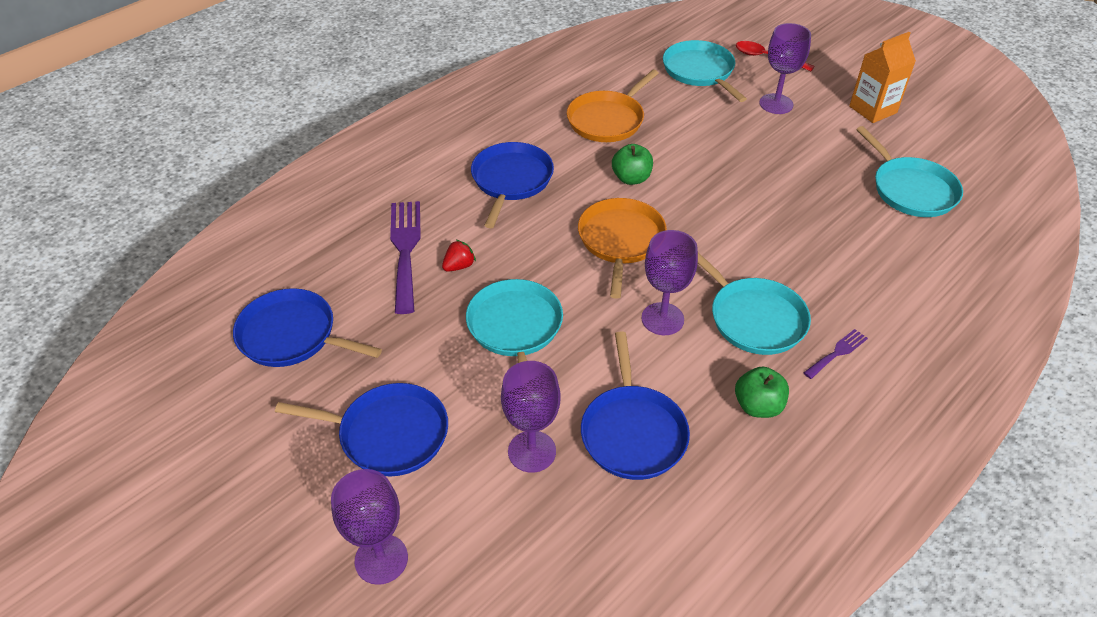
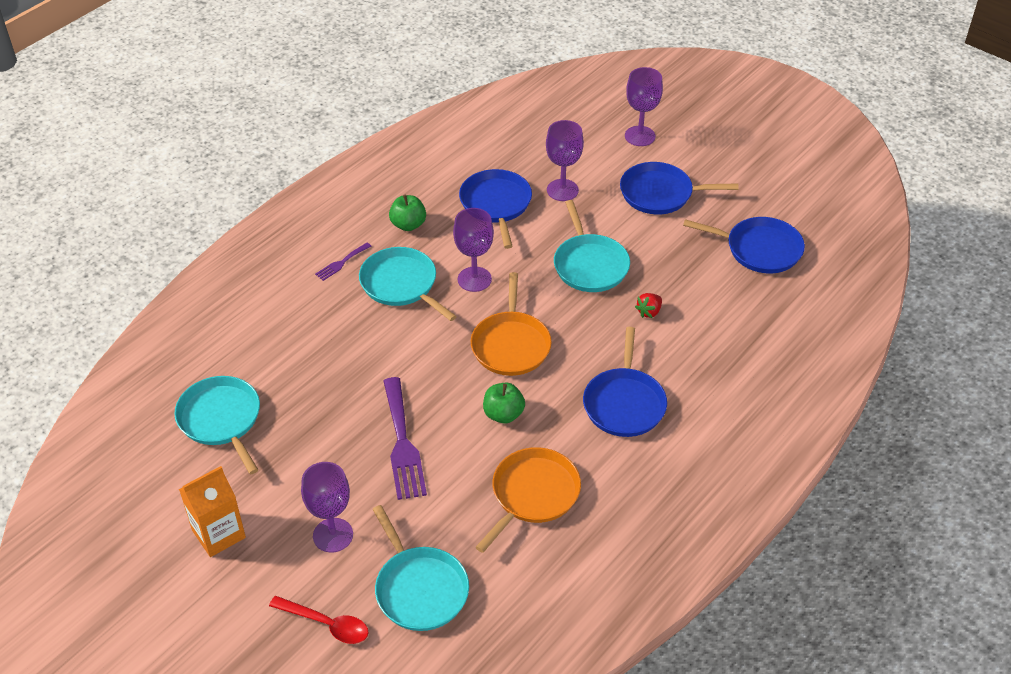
camera: 175 degrees right, 0 degrees up
purple fork [390,201,421,314] -> purple fork moved to [383,377,427,500]

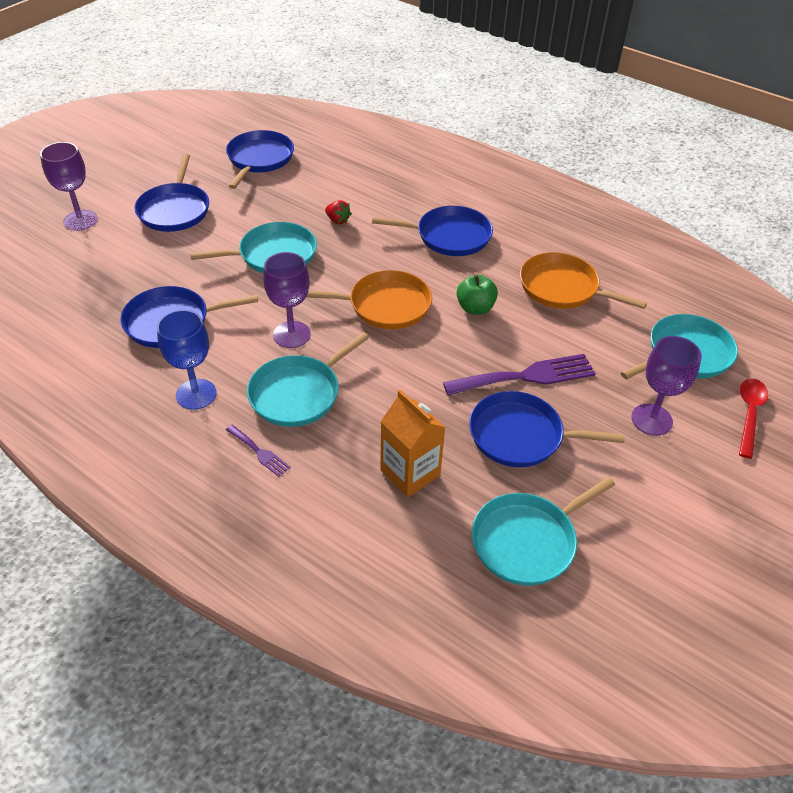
camera: 95 degrees left, 0 degrees up
orange carton [179,466,246,557] -> orange carton moved to [380,390,446,497]
green apple [389,195,426,231] -> blue goblet [157,310,217,410]
purple goblet [546,120,584,201] -> none
none -> blue pan [469,391,625,467]

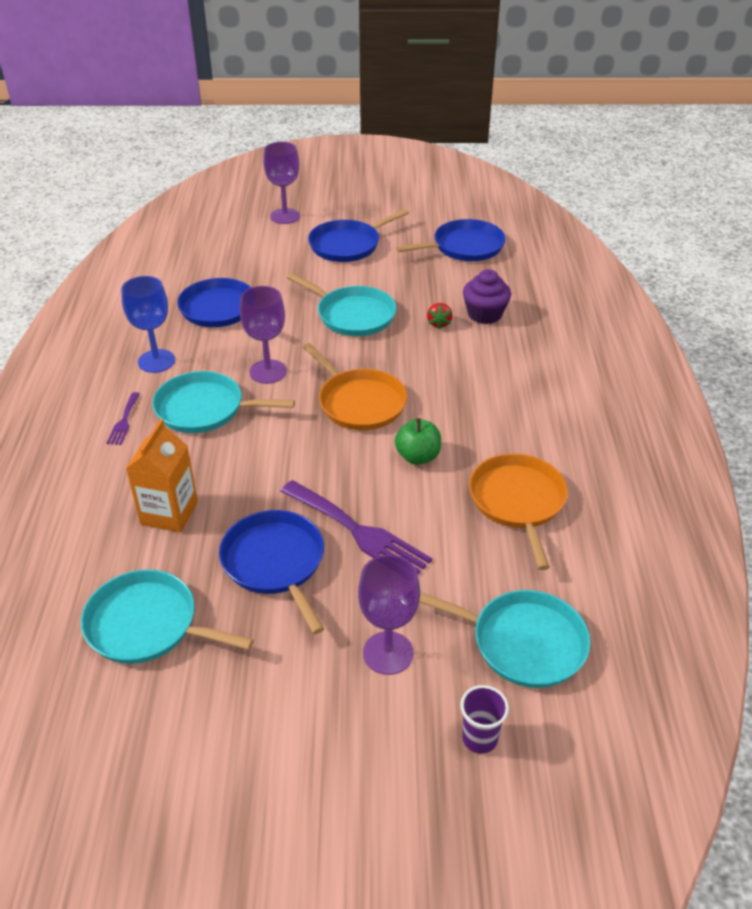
camera: 55 degrees right, 5 degrees down
blue pan [372,206,493,256] -> none
red spoon [739,378,768,459] -> purple cup [460,685,509,754]
none -> purple cupcake [463,269,511,324]

